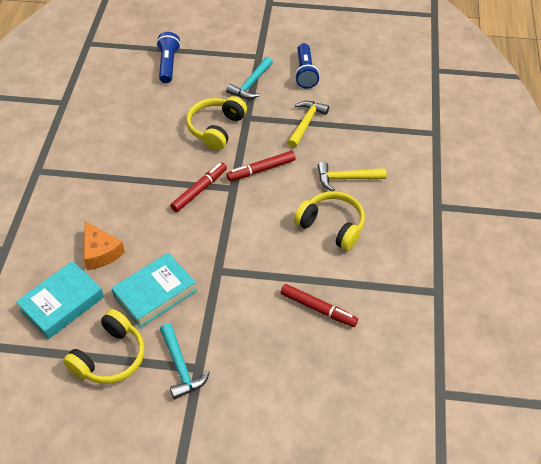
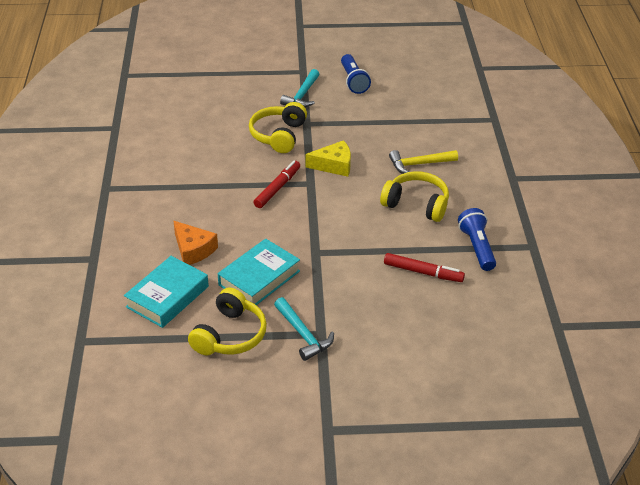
camera: 10 degrees left, 10 degrees down
blue flashlight [156,32,181,83] -> blue flashlight moved to [458,208,496,271]
red marker [226,151,296,181] -> yellow cheese [305,140,351,177]
yellow hammer [287,101,329,148] -> none

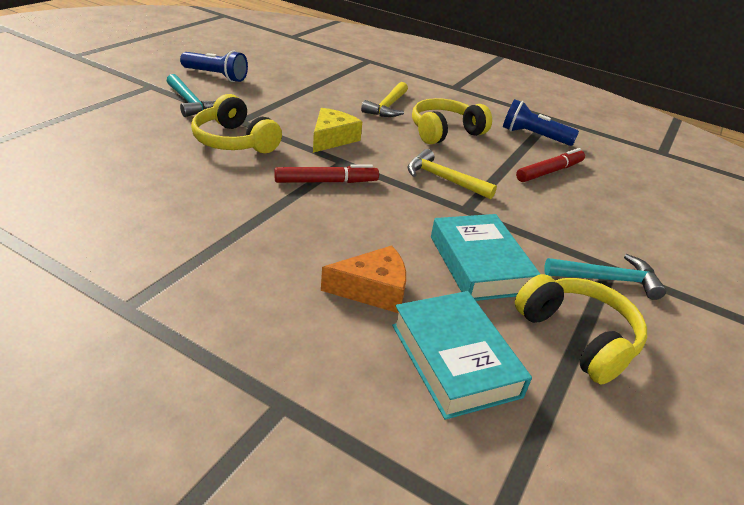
camera: 60 degrees left, 5 degrees down
red marker [253,161,300,208] -> red marker turned 105 degrees clockwise [274,165,379,183]
none -> yellow hammer [407,149,497,199]

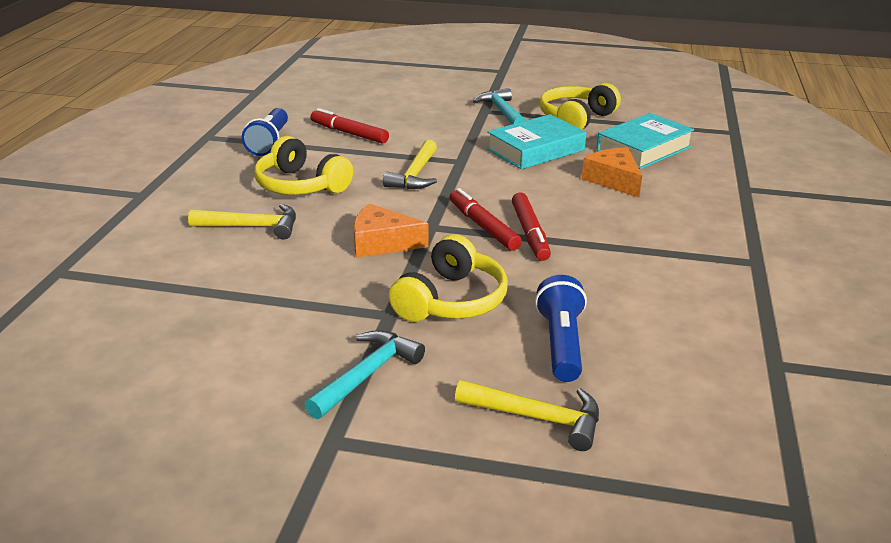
camera: 105 degrees left, 5 degrees down
blue flashlight [180,51,248,82] -> blue flashlight moved to [535,275,587,382]
yellow cheese [313,108,362,153] -> orange cheese [353,204,429,258]
none -> yellow hammer [455,380,599,451]
none -> red marker [512,192,551,261]

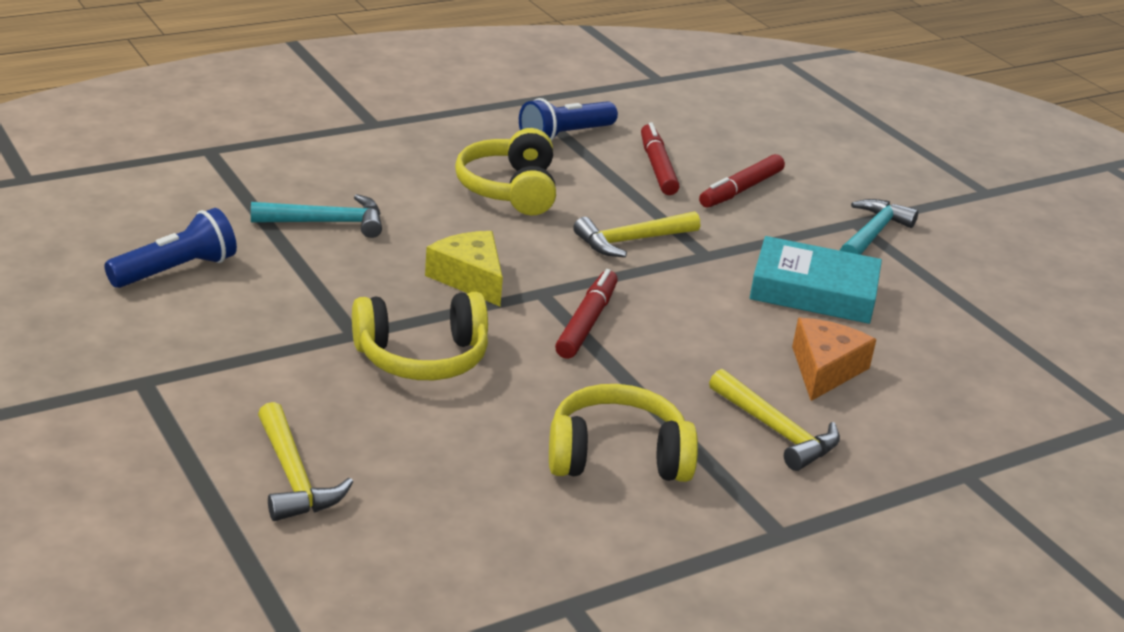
camera: 45 degrees right, 0 degrees up
yellow hammer [188,204,296,240] -> yellow hammer moved to [709,369,840,471]
turquoise hammer [304,330,425,419] -> turquoise hammer moved to [251,194,382,238]
orange cheese [353,204,429,258] -> yellow cheese [425,231,503,306]
red marker [512,192,551,261] -> red marker moved to [699,154,785,208]
blue flashlight [535,275,587,382] -> blue flashlight moved to [104,208,237,288]
yellow headphones [540,83,621,130] -> yellow headphones moved to [549,384,698,482]
turquoise book [596,113,694,169] -> none

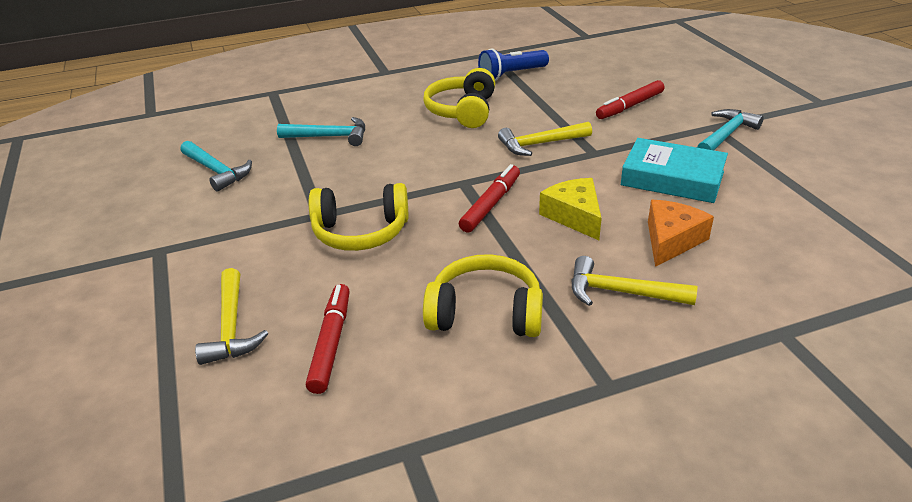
camera: 15 degrees right, 5 degrees up
blue flashlight [104,208,237,288] -> turquoise hammer [181,141,252,191]
yellow cheese [425,231,503,306] -> yellow cheese moved to [539,178,602,240]
red marker [641,122,679,195] -> red marker moved to [306,284,350,394]
yellow hammer [709,369,840,471] -> yellow hammer turned 135 degrees clockwise [572,256,697,306]

